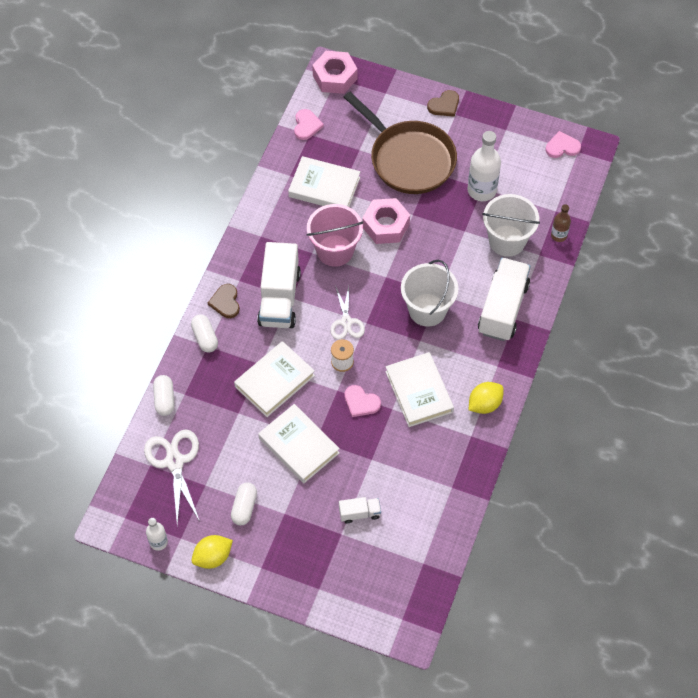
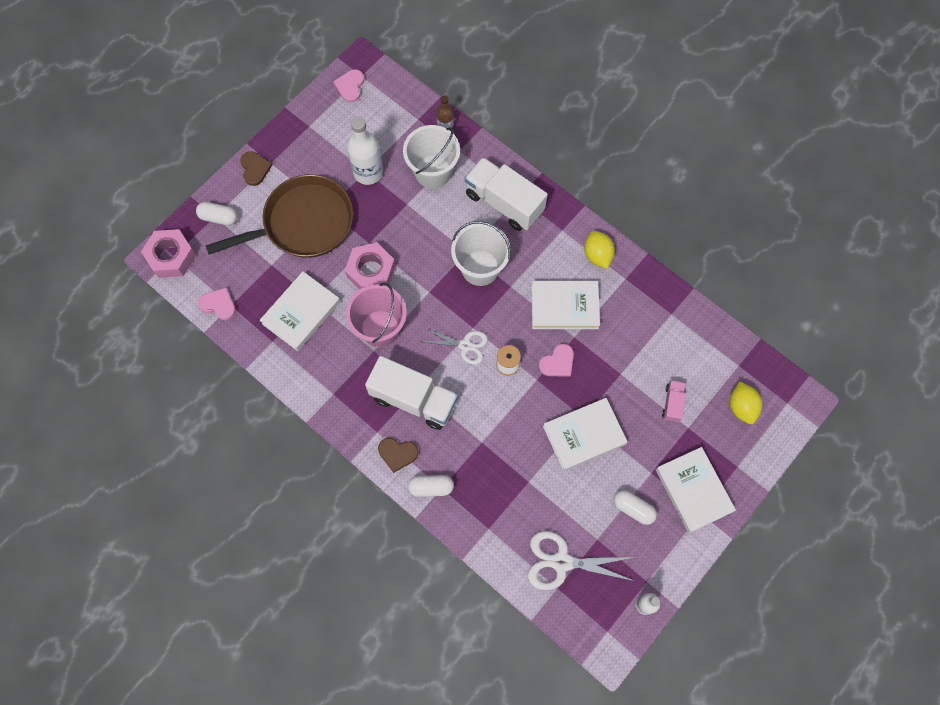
camera: 70 degrees left, 10 degrees up
white capsule [153,375,174,416] -> white capsule moved to [196,202,238,226]
yellow lemon [191,535,233,569] -> yellow lemon moved to [730,381,762,424]
white book [234,341,315,417] -> white book moved to [656,447,736,533]
white truck [339,497,381,524] -> pink truck [662,380,686,423]

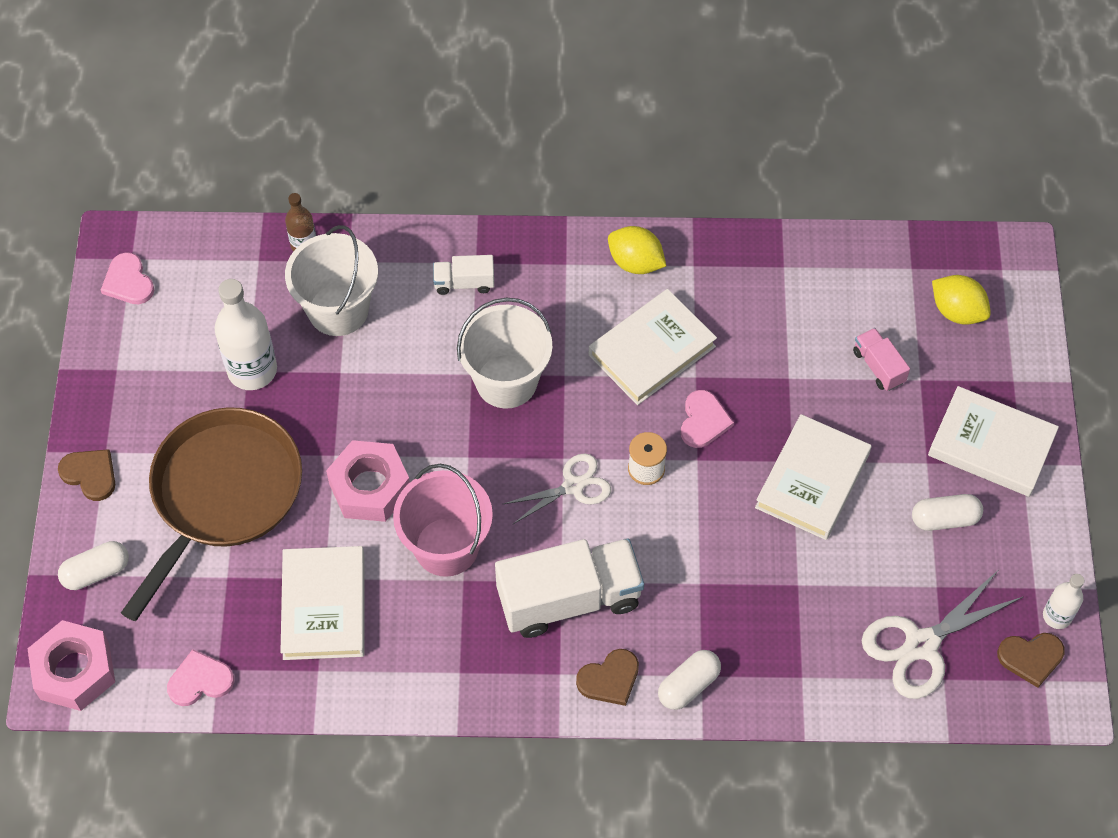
camera: 40 degrees left, 10 degrees down
white truck [464,157,548,231] -> white truck [433,255,494,295], size x0.47
none -> brown heart [997,633,1065,688]

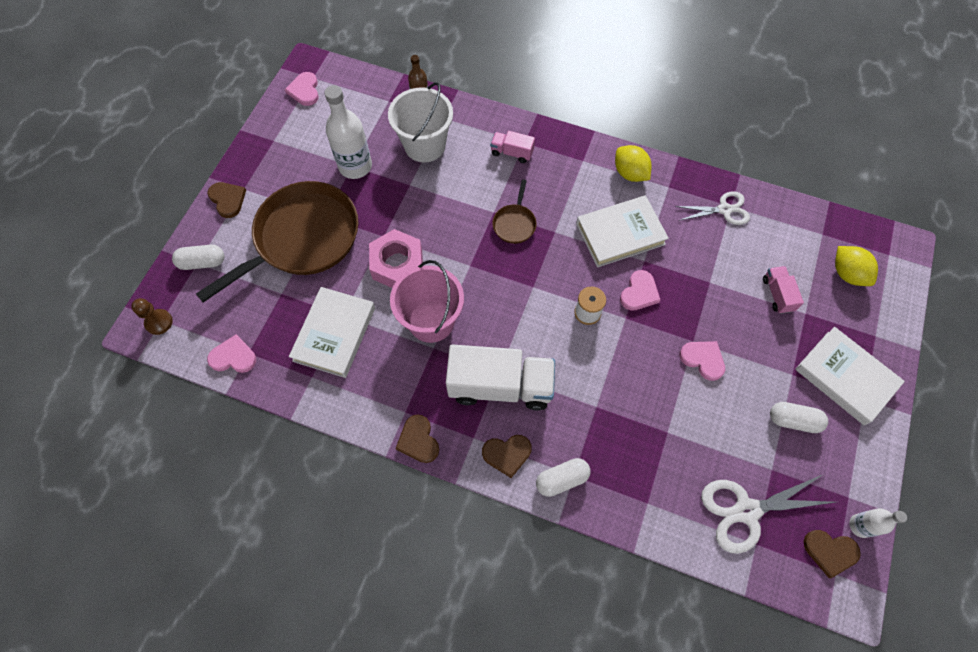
camera: 20 degrees right, 5 degrees up
pink nut [27,620,115,711] -> brown pawn [131,298,173,335]
white truck [433,255,494,295] -> pink truck [490,131,535,163]
white bucket [457,297,552,409] -> brown pan [492,179,537,244]
white scissors [504,454,611,524] -> white scissors moved to [675,191,750,225]
white book [755,414,872,540] -> pink heart [680,341,725,381]
none -> brown heart [395,414,439,463]

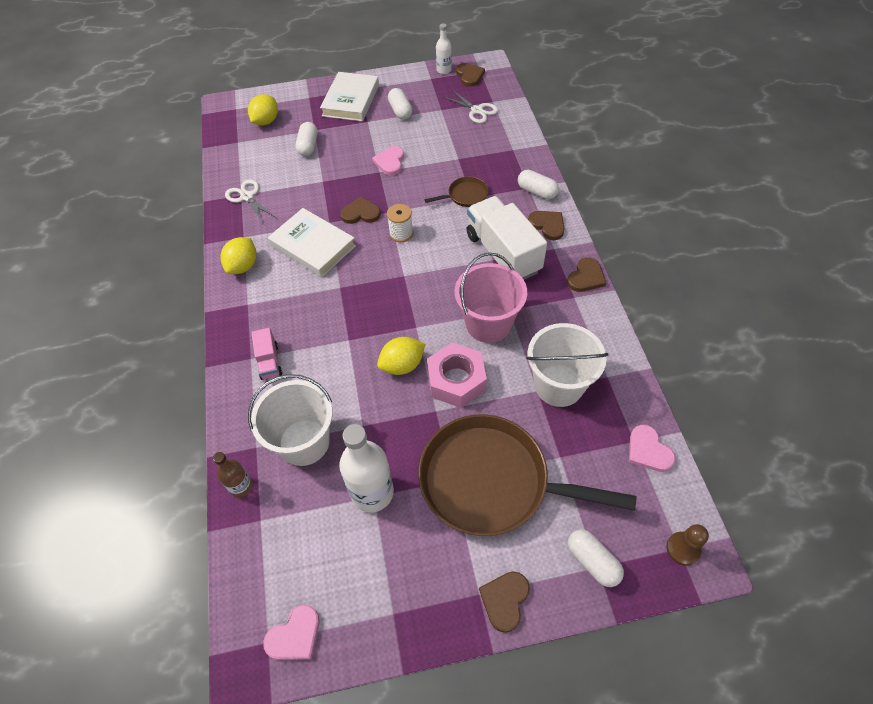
camera: 120 degrees left, 10 degrees down
white book [289,287,375,378] -> white bucket [526,323,608,407]
brown pan [492,179,537,244] -> brown pan moved to [425,176,489,207]
pink heart [620,270,661,311] -> brown heart [340,196,381,224]
white scissors [701,474,835,554] -> white scissors [444,90,498,123], size x0.65
pink truck [763,266,804,314] -> white capsule [295,122,318,156]
none -> yellow lemon [377,337,425,375]

